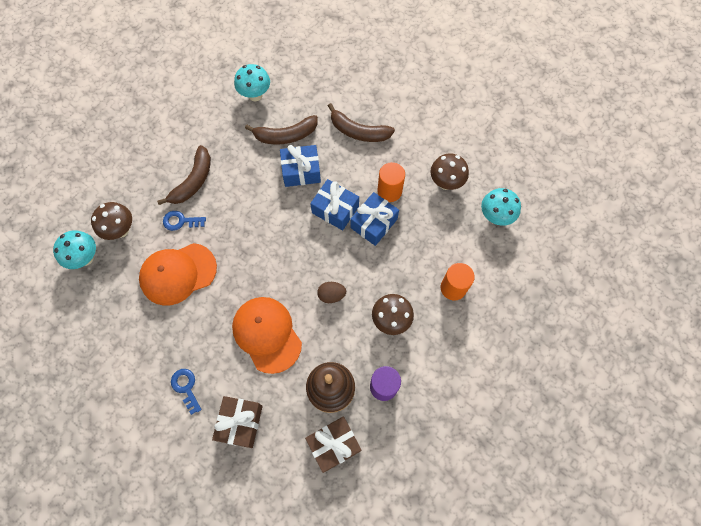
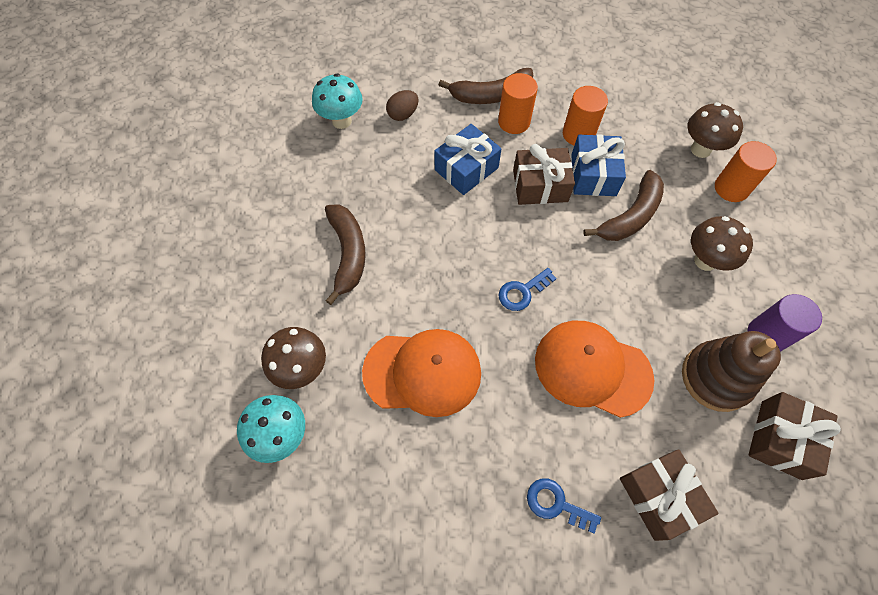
camera: 35 degrees left, 5 degrees down
orange cap [139,243,217,306] -> orange cap turned 120 degrees counterclockwise [362,329,481,417]
blue key [163,211,206,231] -> blue key moved to [498,268,557,311]
brown banana [245,115,318,145] -> brown banana moved to [583,170,664,241]
blue gift [310,179,359,230] -> brown gift [513,144,575,205]
brown egg [317,282,346,303] -> brown egg moved to [386,90,419,121]
brown mushroom [430,153,469,190] -> brown mushroom moved to [688,102,743,158]
turquoise mushroom [481,188,521,226] -> none
none -> orange cylinder [498,73,538,134]

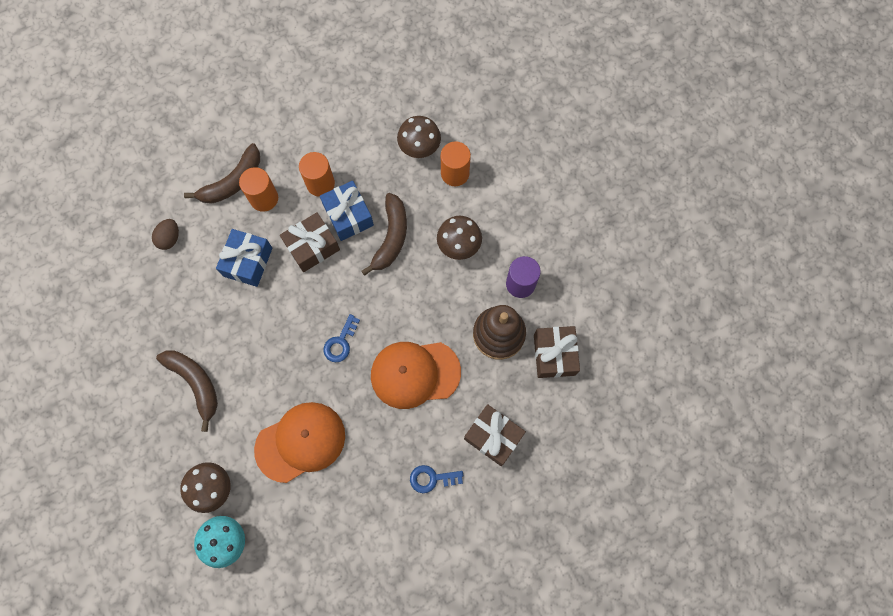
camera: 30 degrees left, 10 degrees up
turquoise mushroom [312,73,363,129] -> none

